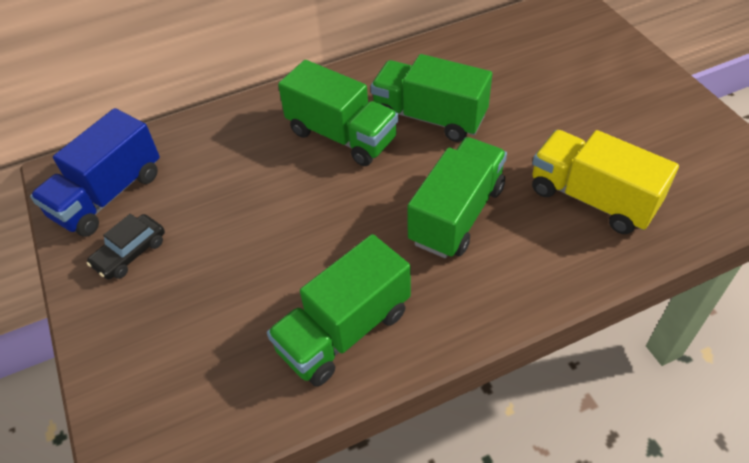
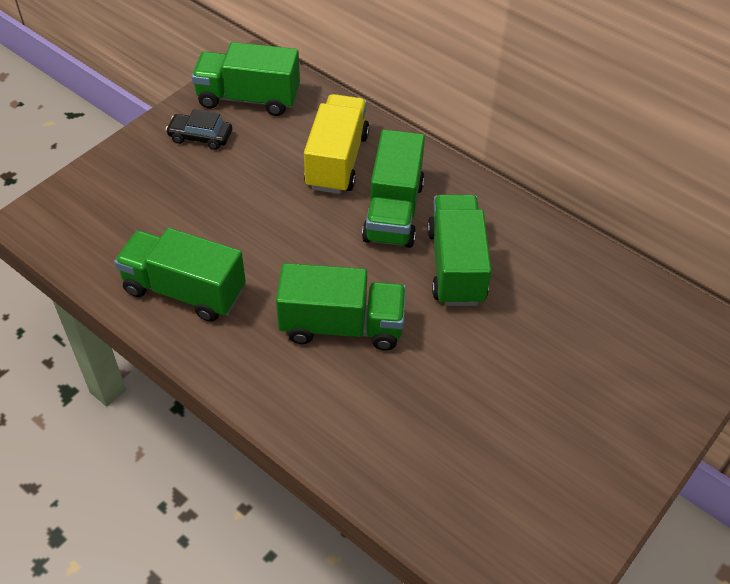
camera: 60 degrees right, 0 degrees up
blue truck [30,108,160,237] -> green truck [192,42,300,116]
yellow truck [532,130,679,234] -> yellow truck moved to [304,94,370,194]

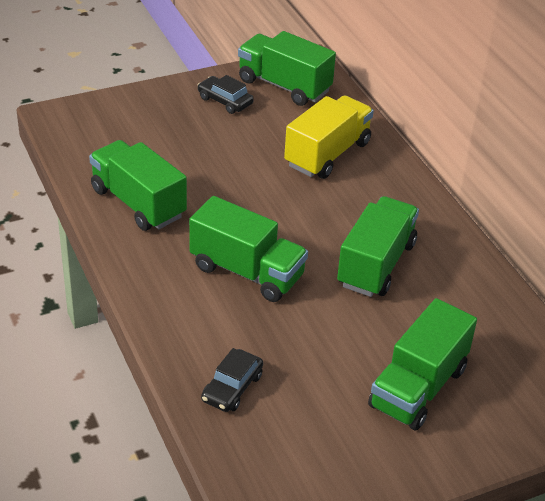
camera: 25 degrees right, 10 degrees down
green truck [362,130,425,248] -> green truck moved to [368,298,477,430]
none -> black car [201,348,263,412]

